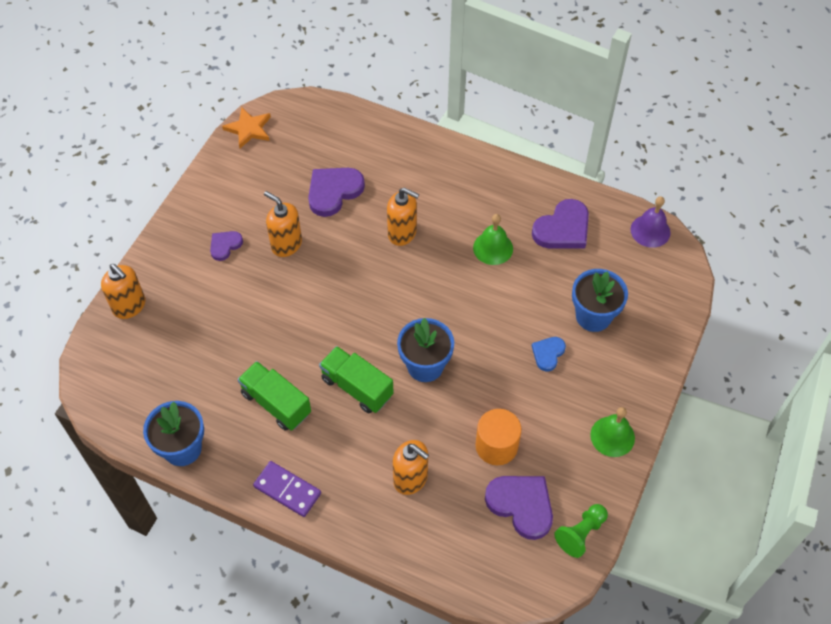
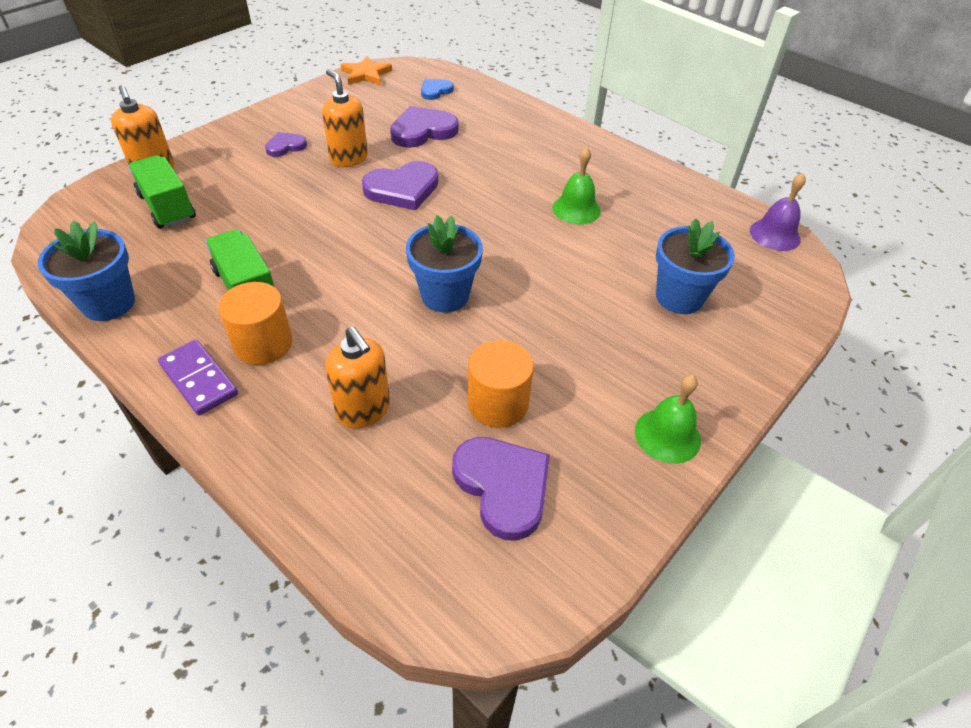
camera: 15 degrees right, 10 degrees down
green truck [319,346,394,413] -> green truck moved to [129,155,196,229]
orange soap dispenser [387,187,419,246] -> none
purple heart [532,199,589,248] -> purple heart moved to [362,161,438,210]
blue heart [532,337,566,371] -> blue heart moved to [421,79,454,100]
green pawn [554,504,608,558] -> none
none -> orange cylinder [218,282,292,365]

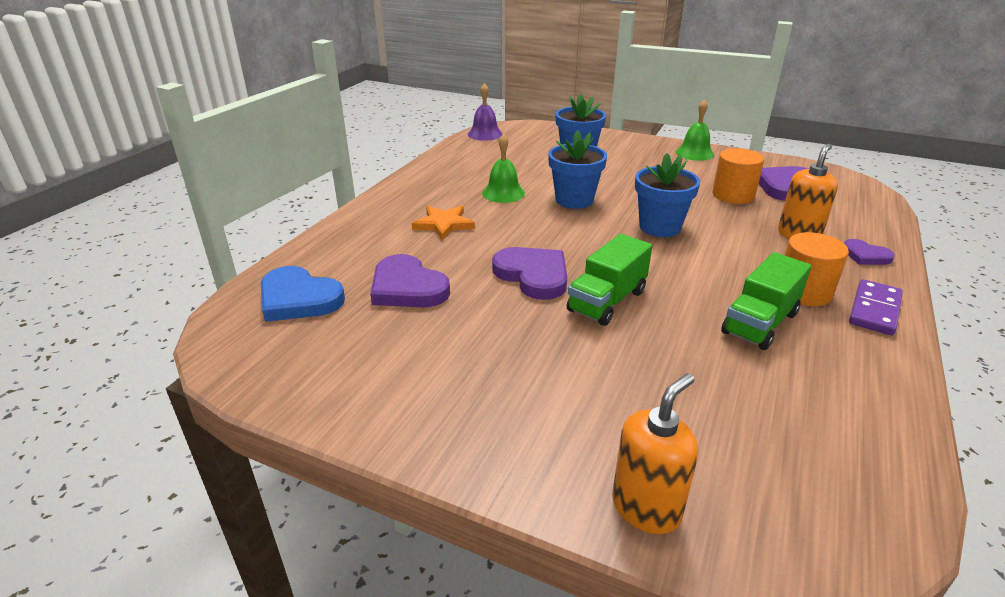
camera: 105 degrees left, 15 degrees down
blue flower pot [38,220,135,321] -> blue flower pot moved to [548,130,607,209]
green truck [129,155,196,229] -> green truck moved to [567,234,652,326]
purple heart [265,132,307,157] -> purple heart moved to [844,239,895,265]
orange soap dispenser [322,69,368,167] -> none
orange star [340,56,392,85] -> orange star moved to [412,205,475,241]
blue heart [421,79,454,100] -> blue heart [261,266,345,322], size x1.77

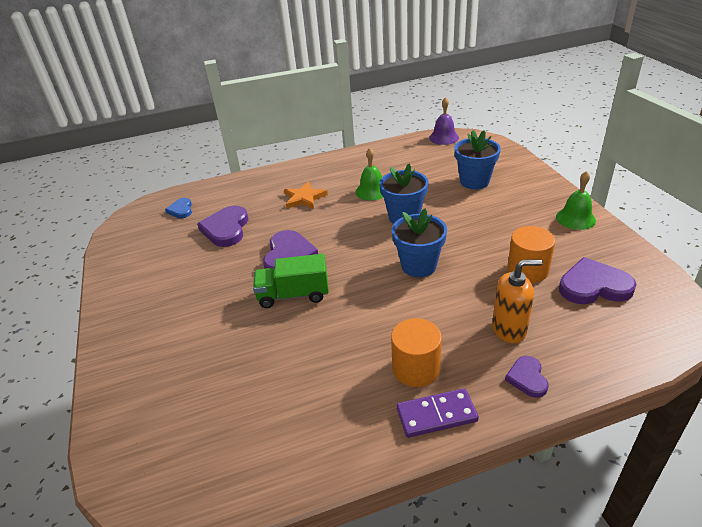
camera: 50 degrees right, 5 degrees up
blue heart [261,266,345,322] -> blue heart [165,198,192,218], size x0.56
orange soap dispenser [612,373,698,534] -> none
green truck [721,252,811,350] -> none

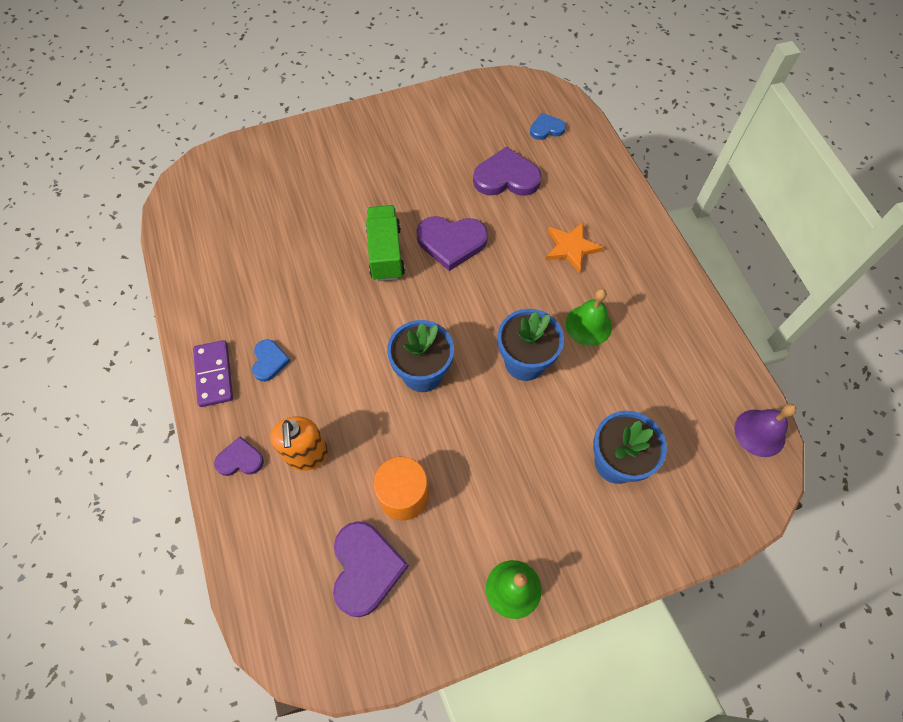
camera: 85 degrees right, 25 degrees up
orange cylinder [391,318,442,387] -> blue heart [252,339,291,382]

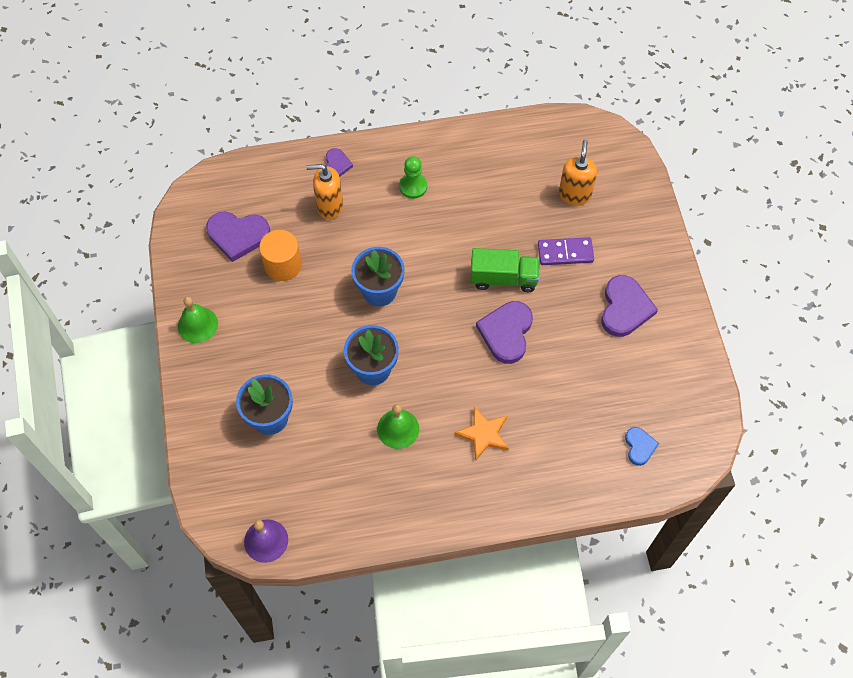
camera: 100 degrees right, 0 degrees up
purple domino [193,340,233,407] -> purple domino moved to [538,237,594,265]
blue heart [252,339,291,382] -> green pawn [399,156,427,199]
purple heart [473,147,542,196] -> purple heart moved to [601,275,658,337]
none -> orange soap dispenser [559,140,597,205]

